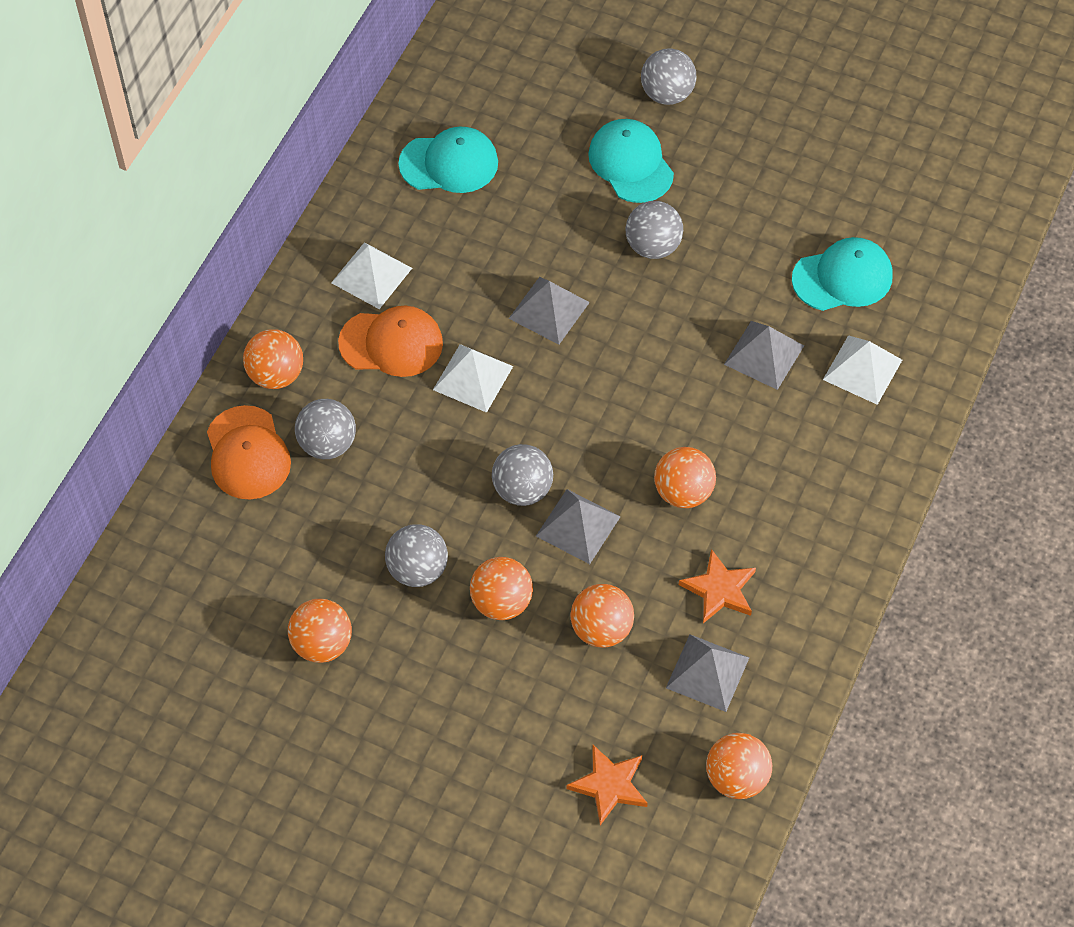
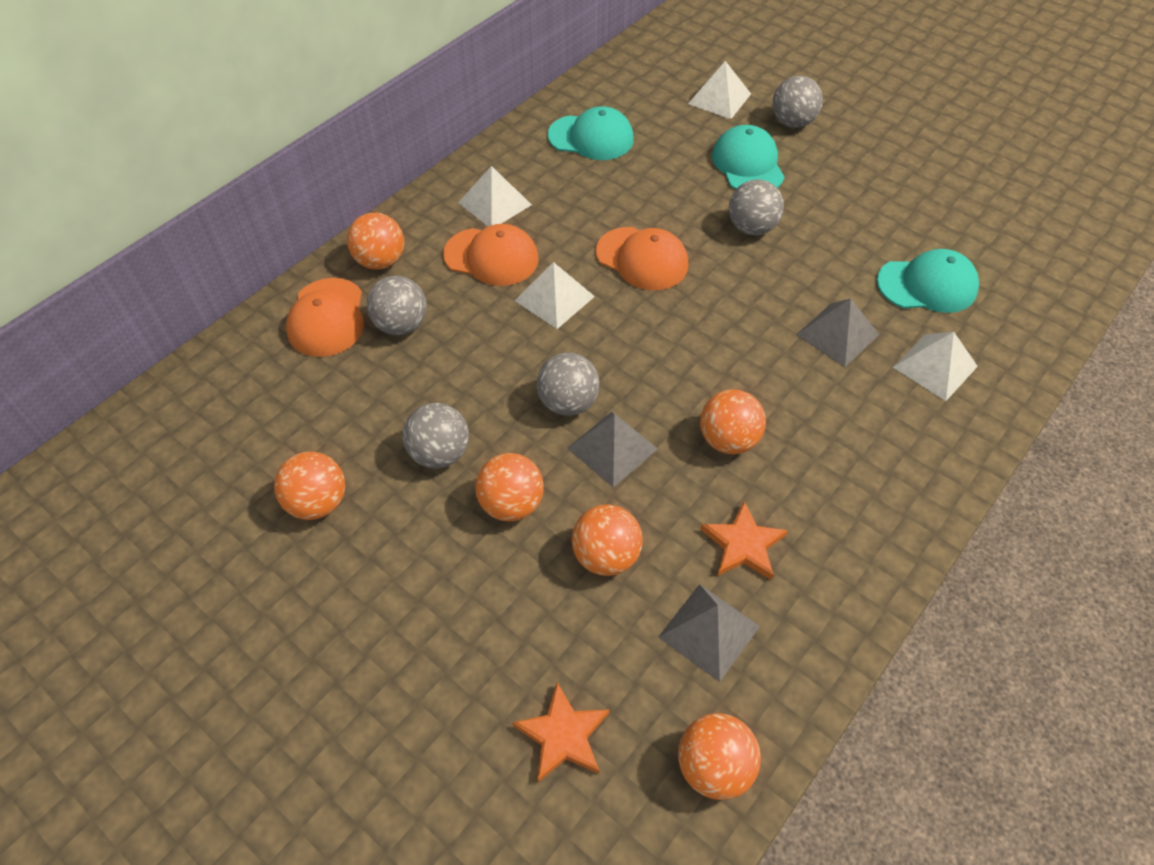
camera: 15 degrees right, 5 degrees down
grey pyramid [509,277,590,345] -> orange cap [596,227,689,290]
none -> white pyramid [688,61,751,119]

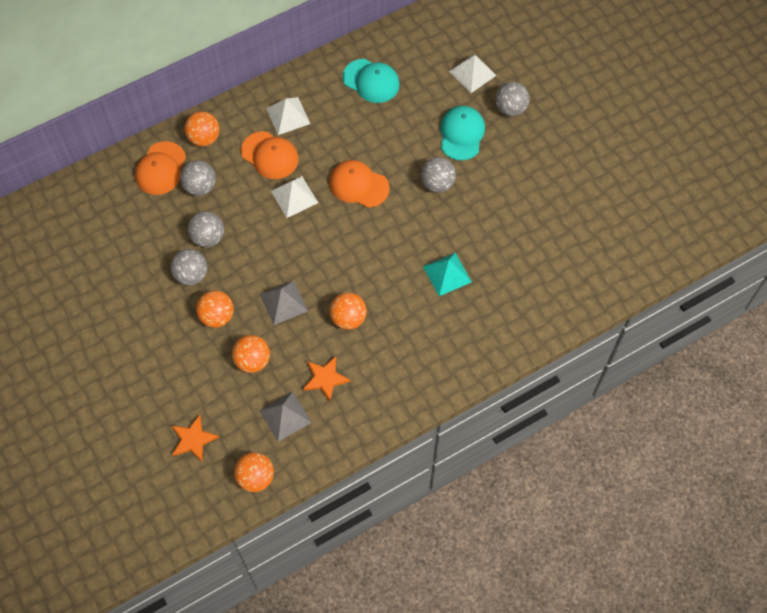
camera: 20 degrees right, 10 degrees up
orange ball [274,452,345,520] -> none
grey ball [537,353,600,416] -> grey ball moved to [188,211,224,248]
orange cap [596,227,689,290] -> orange cap turned 150 degrees clockwise [329,160,390,208]
grey pyramid [796,299,879,367] -> turquoise pyramid [423,253,472,296]
turquoise cap [877,249,979,313] -> none
white pyramid [893,332,978,401] -> none

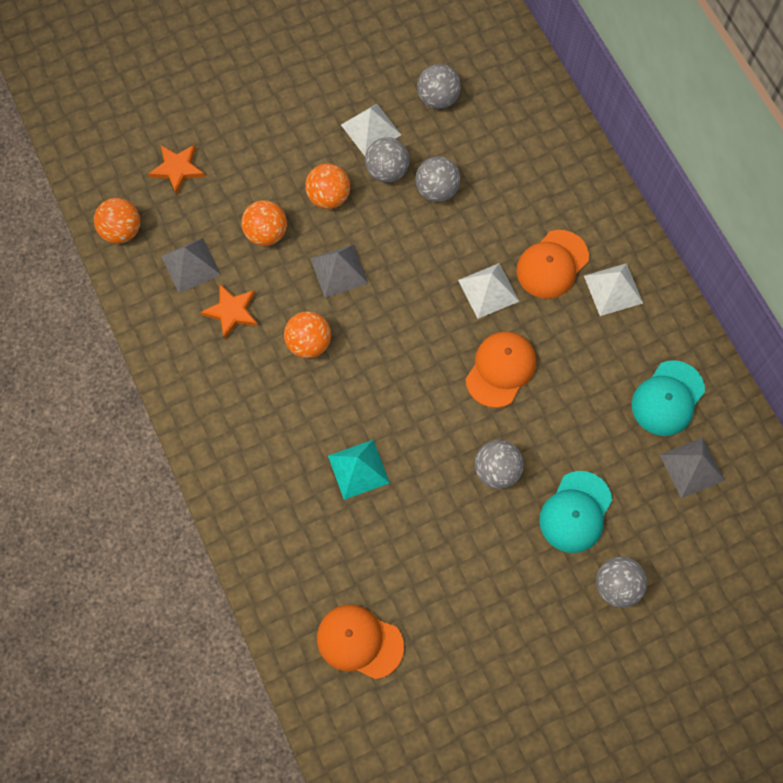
camera: 95 degrees right, 5 degrees up
orange cap [135,141,186,195] -> orange cap moved to [317,605,404,679]
grey ball [180,161,216,196] -> grey ball moved to [417,64,461,109]
orange ball [185,111,220,146] -> none
turquoise cap [440,106,485,160] -> turquoise cap turned 105 degrees clockwise [539,471,612,553]
white pyramid [449,54,497,93] -> white pyramid moved to [341,104,401,156]
none -> grey pyramid [660,438,725,498]

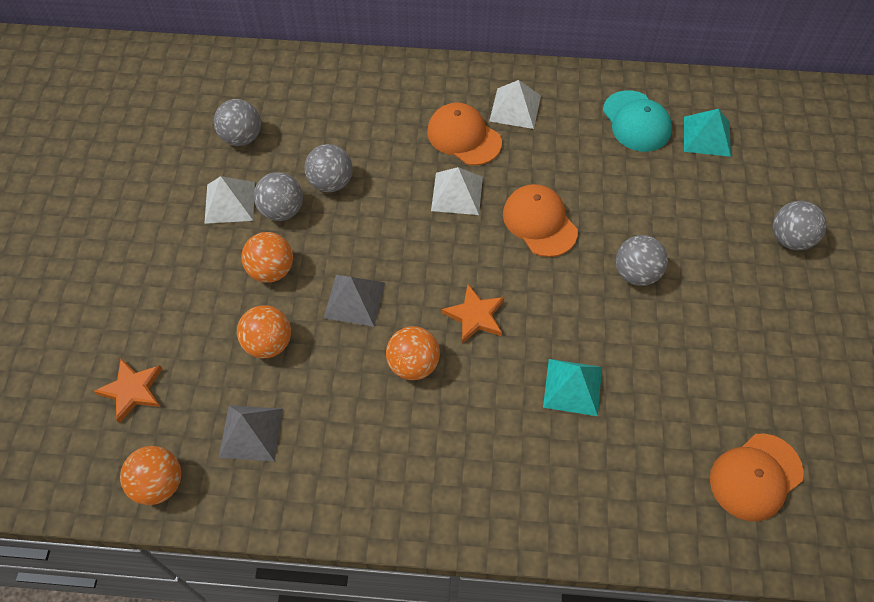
camera: 60 degrees left, 10 degrees down
orange star [201,284,258,340] -> orange star moved to [442,284,504,344]
orange cap [516,230,589,299] -> orange cap turned 150 degrees clockwise [427,102,502,166]
turquoise cap [539,471,612,553] -> none
grey pyramid [660,438,725,498] -> turquoise pyramid [684,109,731,157]

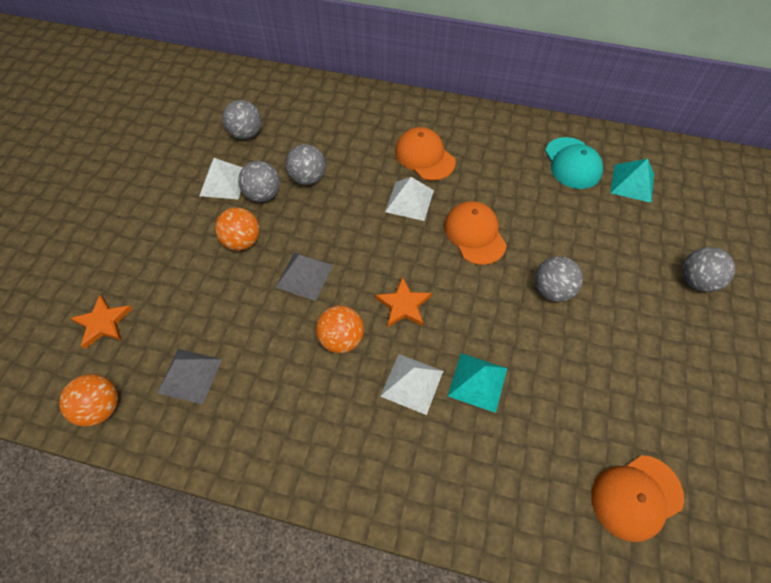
camera: 10 degrees right, 0 degrees up
orange ball [237,305,291,358] -> none
white pyramid [489,80,541,129] -> white pyramid moved to [380,354,443,415]

